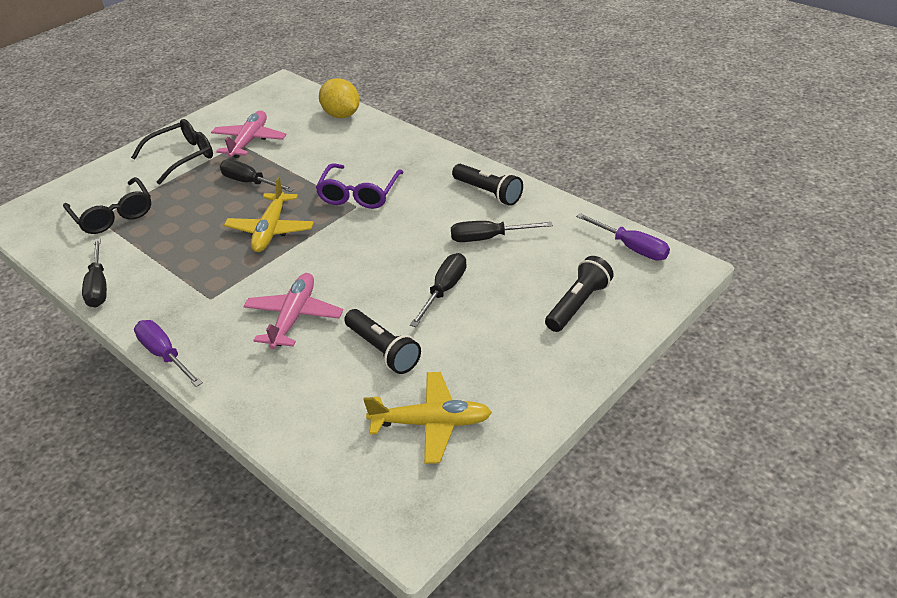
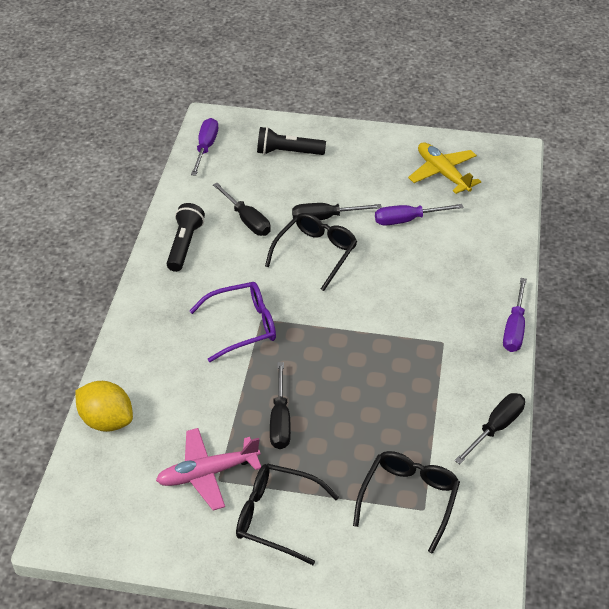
camera: 125 degrees left, 5 degrees up
yellow plane [224,177,314,252] -> none
pink plane [243,273,343,349] -> none
yellow lemon [319,78,360,118] -> yellow lemon turned 75 degrees counterclockwise [75,381,133,432]
black flashlight [344,309,421,374] -> purple screwdriver [375,204,464,226]
none -> black glasses [265,213,357,291]

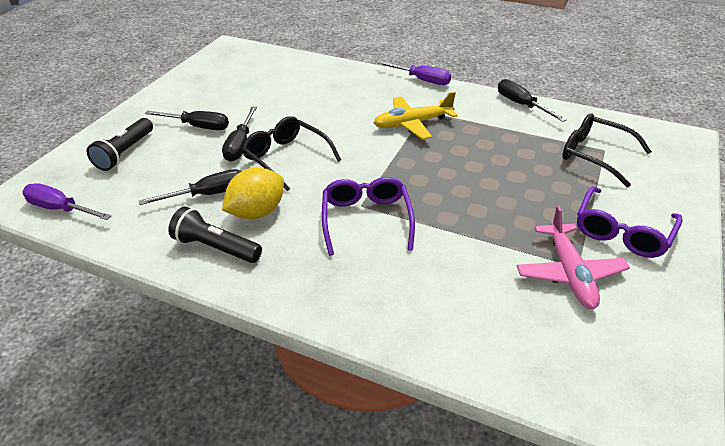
camera: 75 degrees left, 5 degrees down
yellow lemon [75,381,133,432] -> yellow lemon moved to [222,167,284,219]
black glasses [236,463,339,565] -> purple glasses [577,186,683,258]
black screwdriver [270,362,291,449] -> black screwdriver moved to [145,111,229,130]
purple screwdriver [375,204,464,226] -> none
yellow plane [408,142,481,194] -> yellow plane moved to [373,92,458,140]

